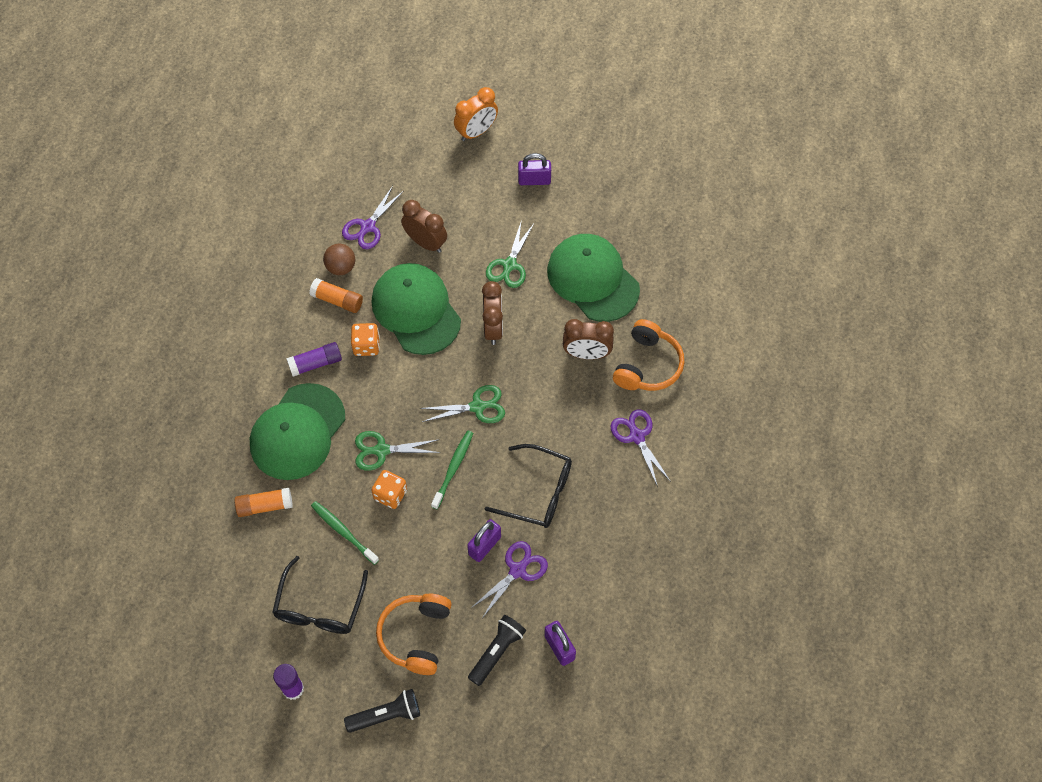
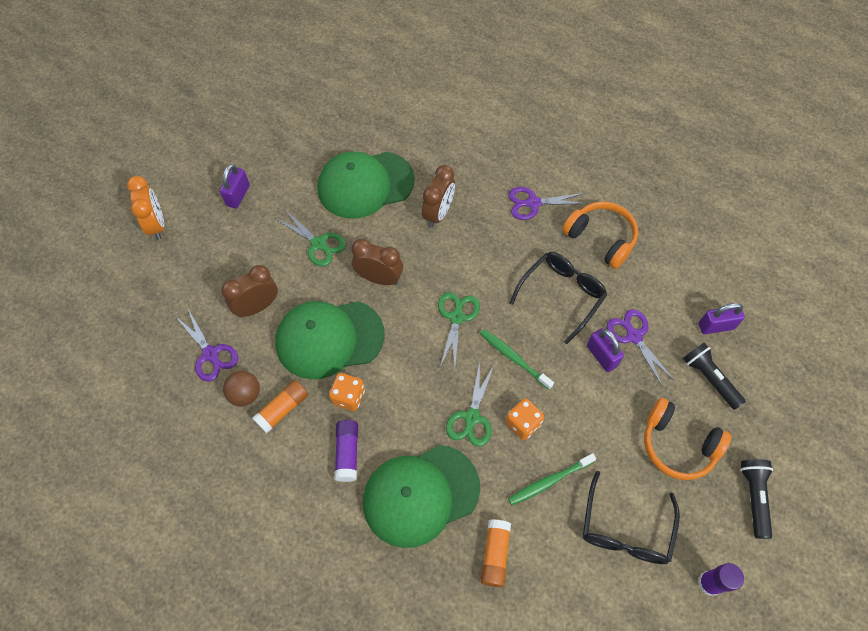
camera: 70 degrees left, 0 degrees up
green cap [250,383,345,480] -> green cap turned 105 degrees clockwise [363,445,480,548]
black glasses [272,556,368,634] -> black glasses turned 75 degrees clockwise [583,471,680,564]
orange headphones [613,319,685,391] -> orange headphones moved to [562,201,638,269]

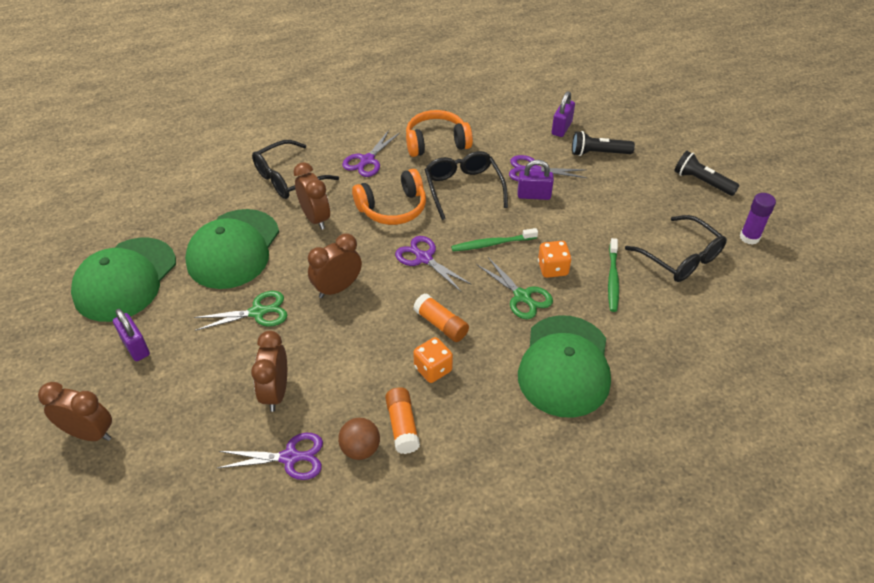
camera: 55 degrees left, 15 degrees down
orange clock [127,176,164,240] -> brown clock [38,382,112,441]
green cap [275,301,385,379] -> green cap moved to [71,238,176,322]
purple glue stick [335,420,358,482] -> none
green scissors [438,292,480,367] -> purple scissors [395,236,472,292]
orange glue stick [481,519,511,587] -> orange glue stick moved to [413,293,469,342]
orange headphones [644,398,731,480] -> orange headphones moved to [352,169,426,225]
none -> black glasses [252,140,339,199]

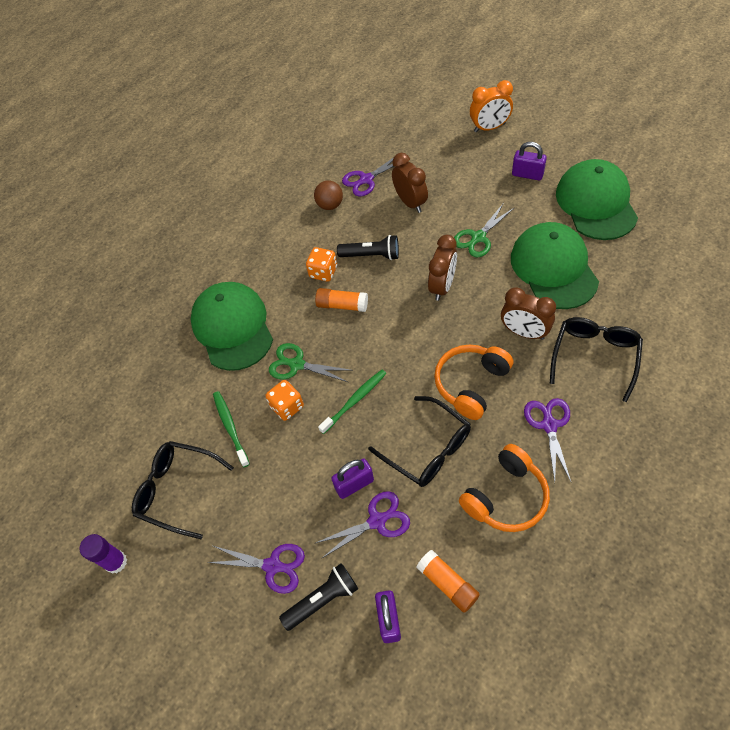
camera: 155 degrees right, 10 degrees up
brown clock [38,382,112,441] -> orange clock [470,80,513,132]
orange glue stick [385,387,420,454] -> orange glue stick moved to [417,550,480,613]
purple scissors [395,236,472,292] -> purple scissors moved to [207,544,305,594]
black flashlight [674,151,740,196] -> black flashlight moved to [337,235,399,260]

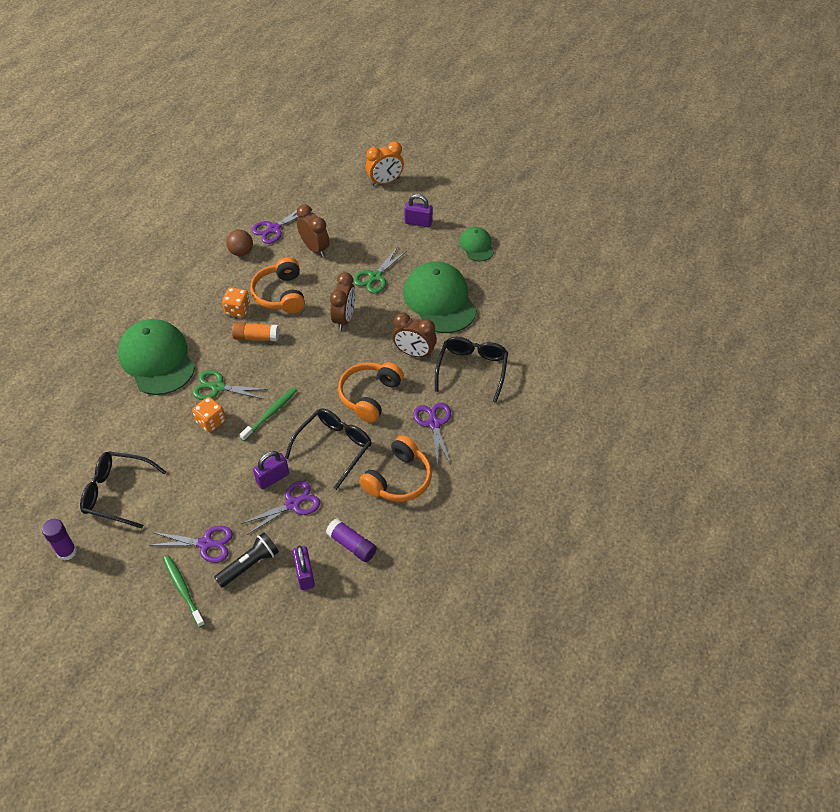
camera: 15 degrees left, 5 degrees down
green toothbrush [213,391,250,467] -> green toothbrush moved to [163,555,205,627]
black flashlight [337,235,399,260] -> orange headphones [250,257,305,313]
black glasses [368,396,471,487] -> black glasses turned 90 degrees counterclockwise [285,408,372,490]
orange glue stick [417,550,480,613] -> purple glue stick [326,518,377,562]
green cap [556,159,638,240] -> green cap [459,227,494,261], size x0.51

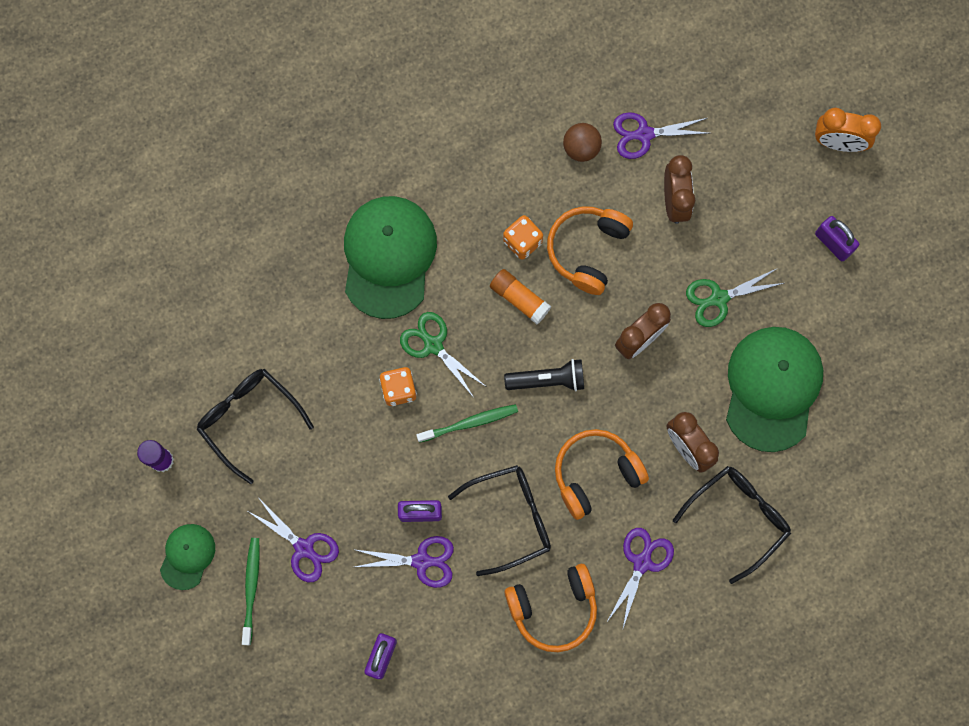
camera: 35 degrees right, 25 degrees up
black flashlight [214,532,279,587] -> black flashlight moved to [504,359,584,391]
purple glue stick [326,518,377,562] -> none
green cap [459,227,494,261] -> green cap moved to [160,524,215,590]

